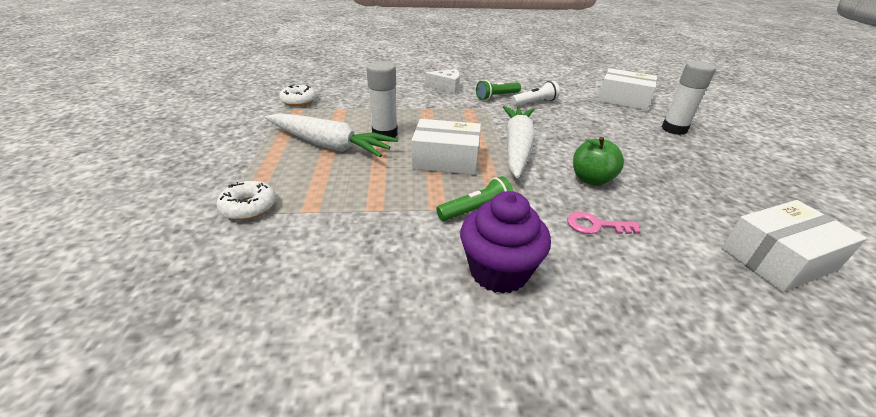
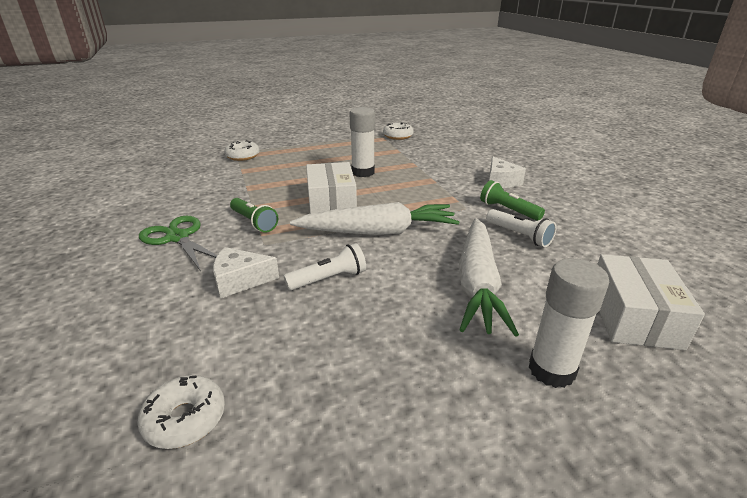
camera: 75 degrees right, 5 degrees down
white carrot [265,113,398,157] -> white carrot moved to [459,218,519,337]
purple cupcake [460,191,551,294] -> green scissors [139,216,217,271]
pink key [567,212,641,234] -> white cheese [213,247,279,298]
green apple [573,137,624,186] -> white flashlight [284,243,366,290]
white box [722,200,867,292] -> white donut [137,375,225,449]

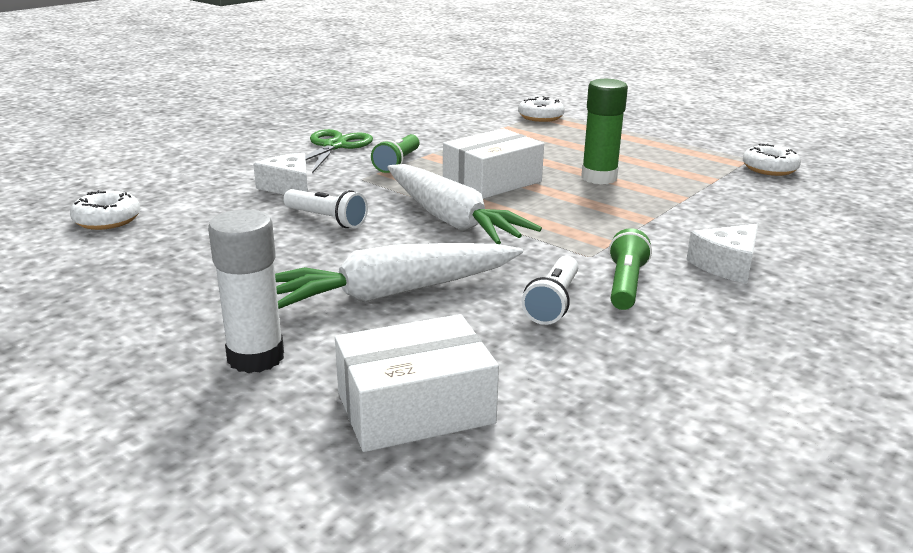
camera: 60 degrees right, 5 degrees down
white glue stick [350,107,375,177] -> green glue stick [581,79,628,184]

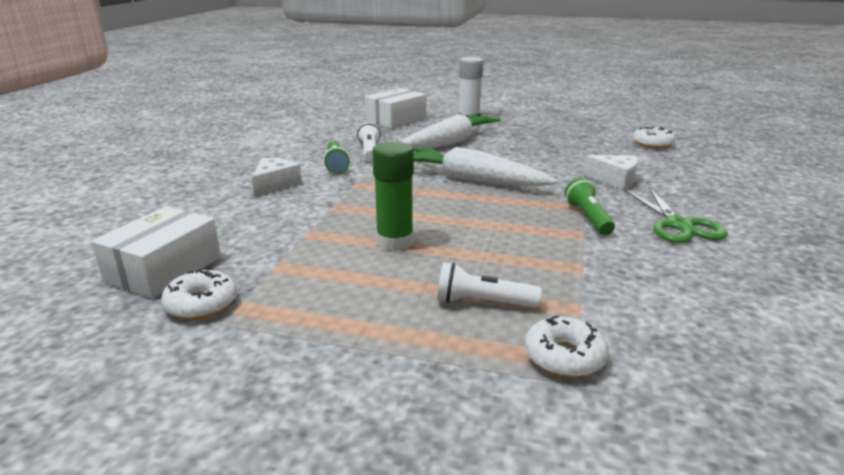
camera: 155 degrees right, 0 degrees up
white flashlight [283,189,368,228] -> white flashlight moved to [437,262,542,308]
white box [443,128,544,199] -> white box moved to [91,206,221,299]

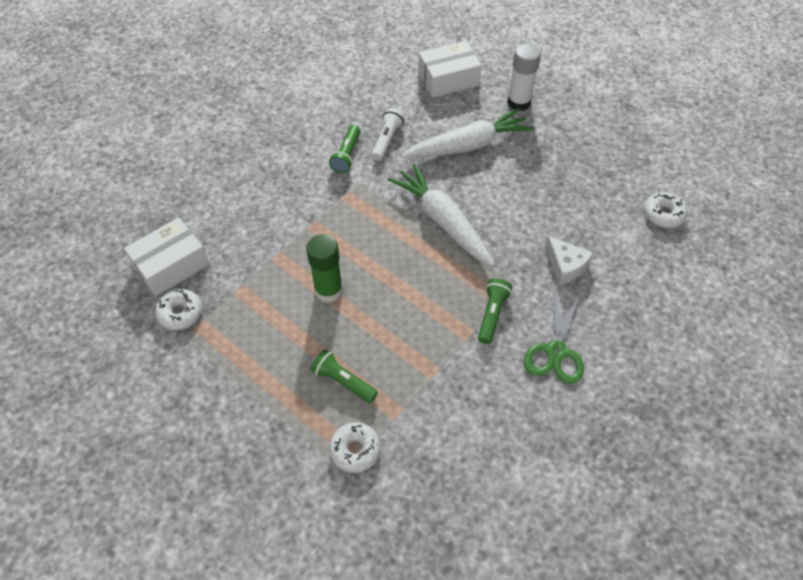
camera: 25 degrees right, 30 degrees up
white cheese [252,158,302,197] -> none
white flashlight [437,262,542,308] -> green flashlight [310,349,378,403]

